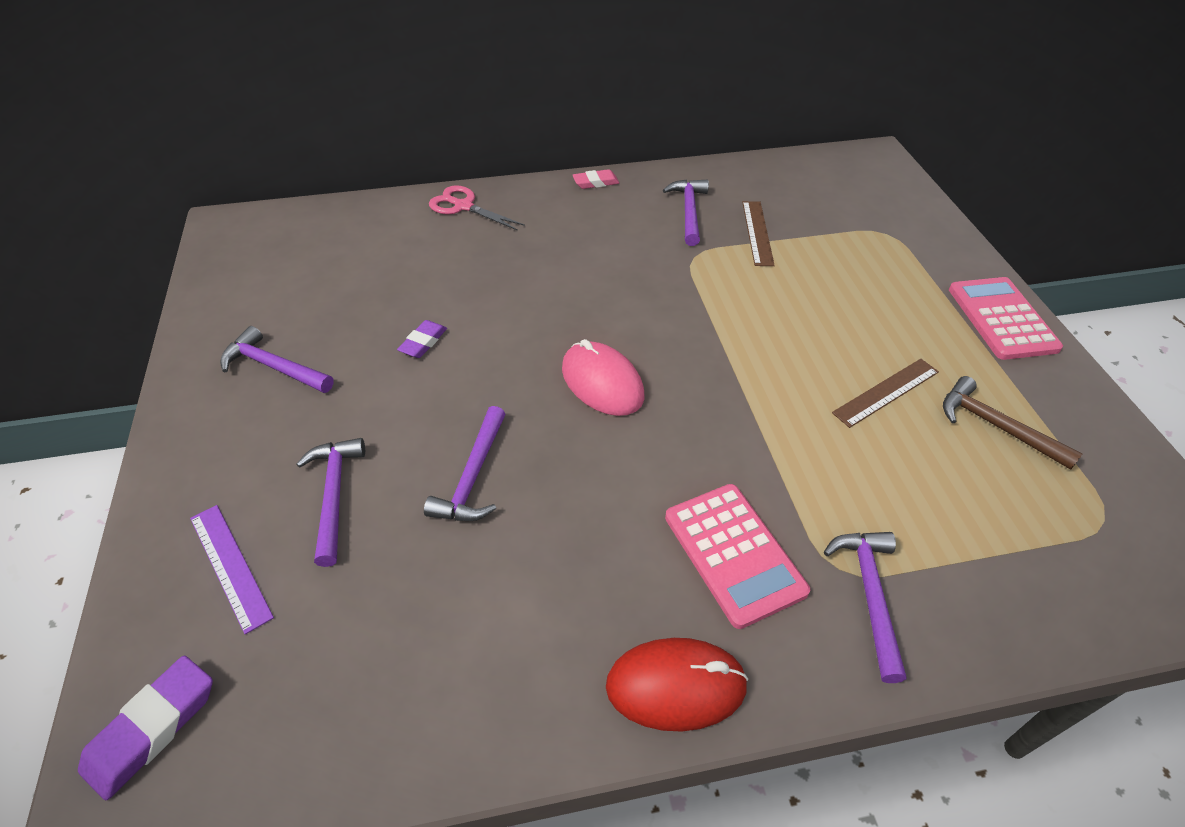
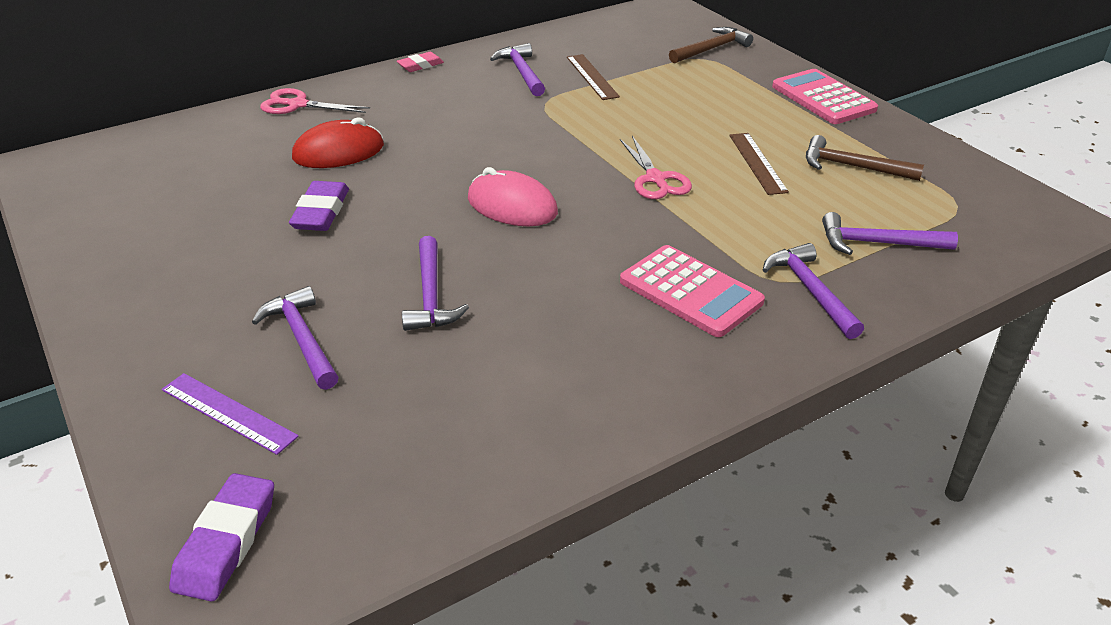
camera: 20 degrees left, 10 degrees down
purple hammer [220,326,334,393] -> purple hammer moved to [822,212,958,255]
purple eraser [397,320,447,358] -> purple eraser [289,181,349,231], size x1.57
red mouse [606,638,748,732] -> red mouse moved to [292,118,384,168]
brown ruler [832,359,939,428] -> brown ruler turned 45 degrees counterclockwise [729,133,789,195]
none -> pink scissors [620,136,692,199]
none -> brown hammer [669,27,753,64]

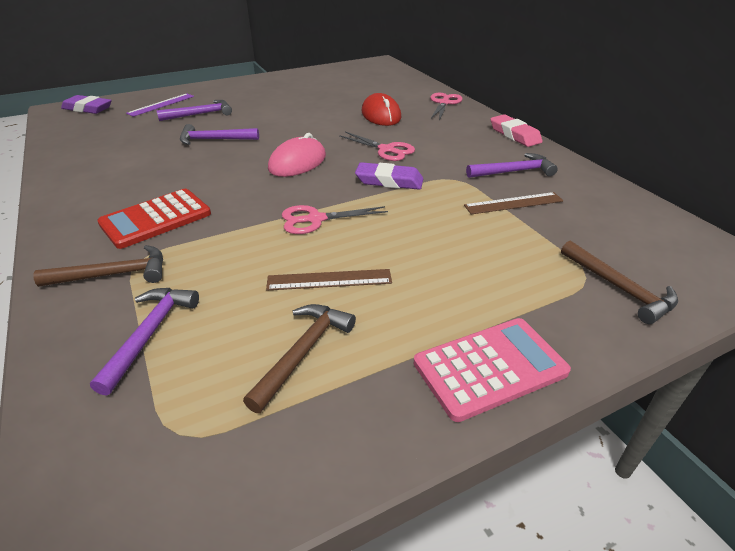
camera: 95 degrees right, 0 degrees up
purple eraser [289,181,349,231] -> purple eraser moved to [355,162,423,190]
pink eraser [397,52,444,72] -> pink eraser [490,114,543,147], size x1.57
pink calculator [620,245,765,337] -> red calculator [97,189,211,249]
purple hammer [763,243,864,339] -> brown hammer [34,245,163,287]
none -> pink scissors [339,132,415,161]

